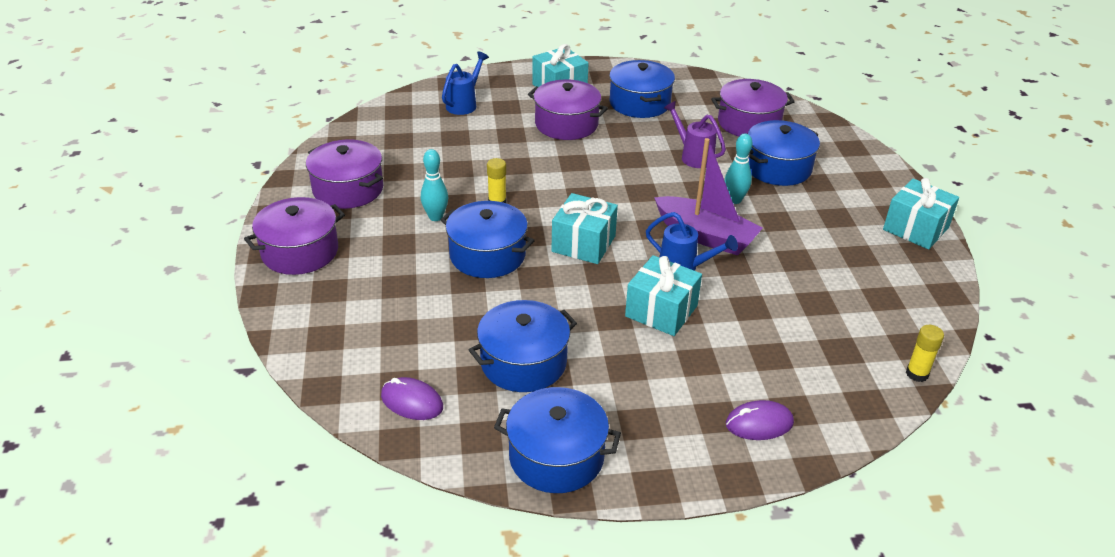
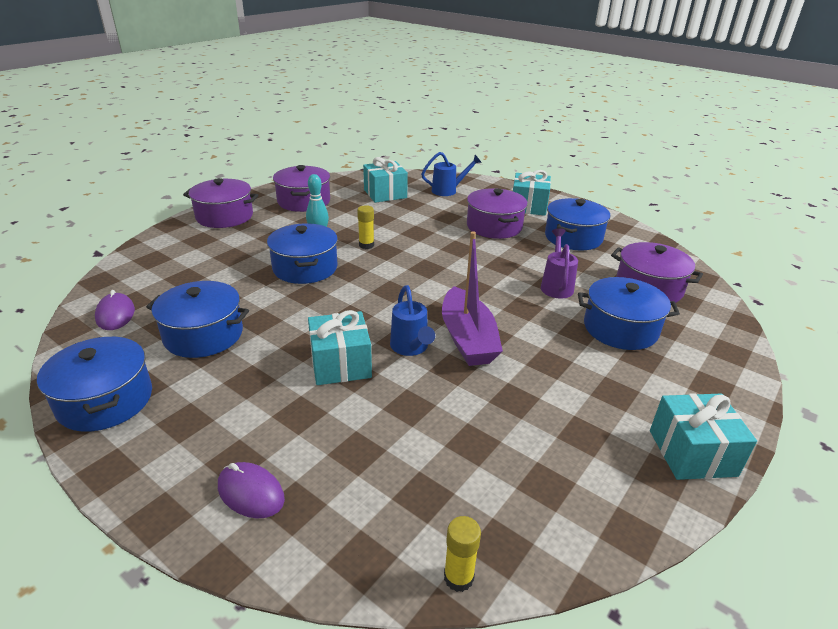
camera: 45 degrees right, 5 degrees down
turquoise gift [551,193,618,264] -> turquoise gift moved to [363,157,408,203]
turquoise bowling pin [725,133,752,204] -> none

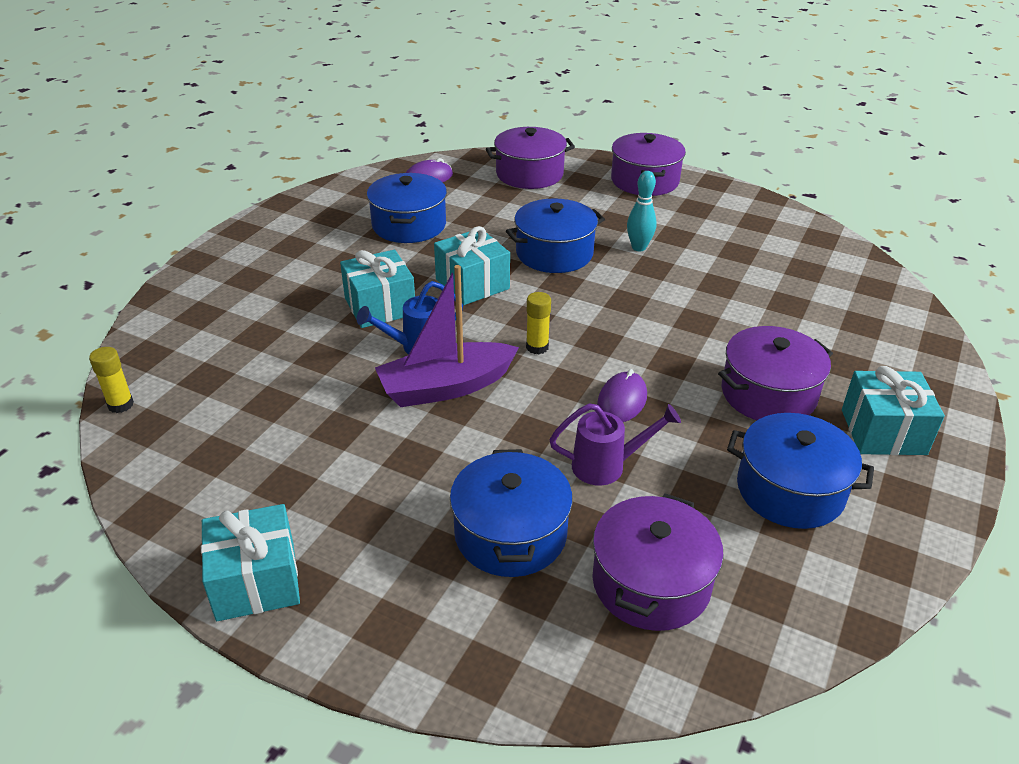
camera: 80 degrees right, 5 degrees up
blue pot [37,337,152,432] -> none
purple mouse [218,462,285,519] -> purple mouse moved to [597,369,647,422]
purple pot [273,165,330,212] -> purple pot moved to [486,127,575,189]
yellow glue stick [357,205,374,249] -> yellow glue stick moved to [526,292,551,354]
turquoise gift [363,157,408,203] -> turquoise gift moved to [434,226,510,305]
blue watering can [421,152,482,196] -> none

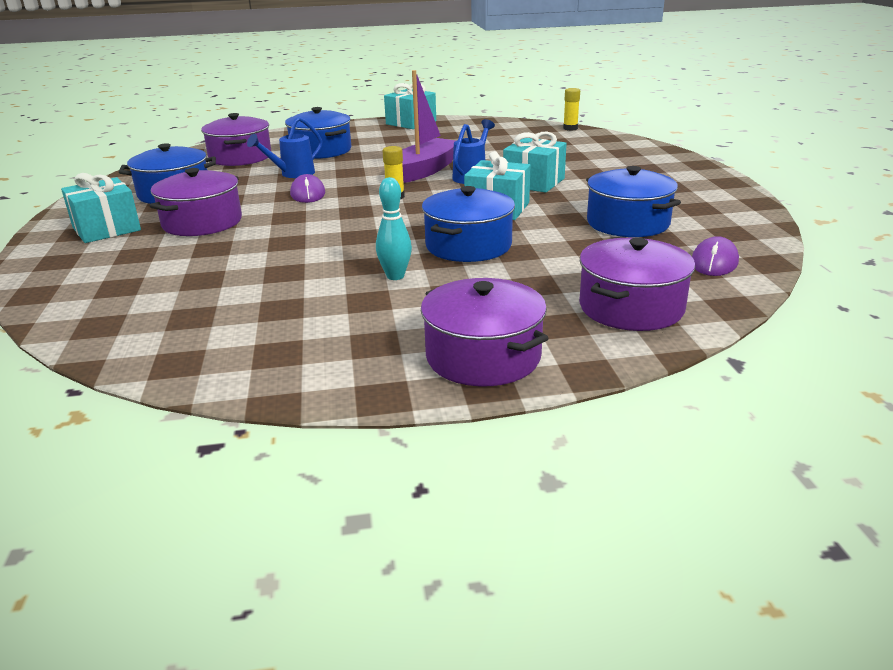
camera: 145 degrees right, 10 degrees down
purple watering can [549,403,681,485] -> blue watering can [247,117,323,178]

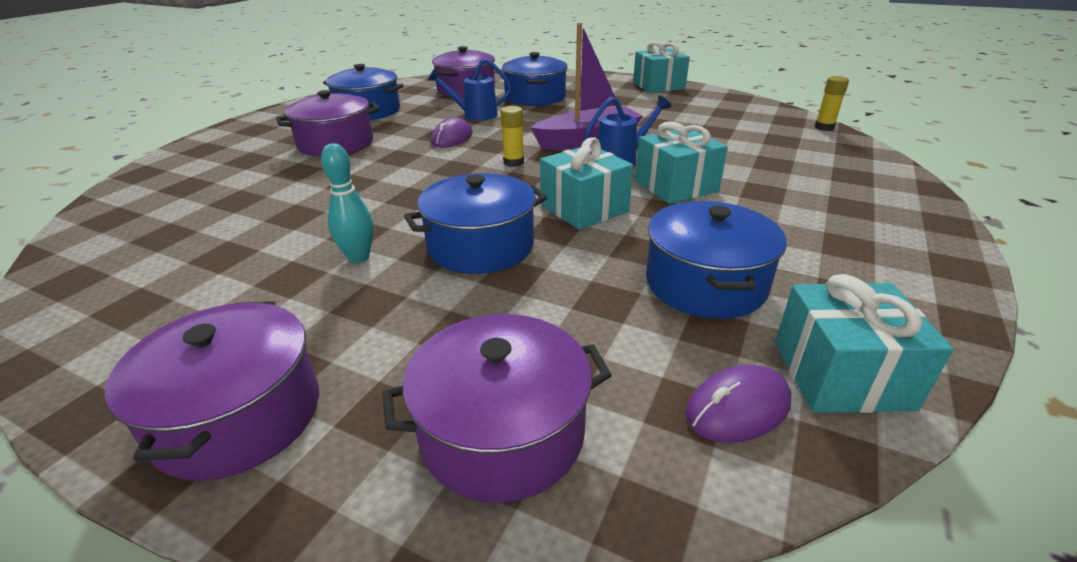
camera: 35 degrees right, 5 degrees up
turquoise gift [61,173,141,243] -> turquoise gift moved to [775,274,953,413]

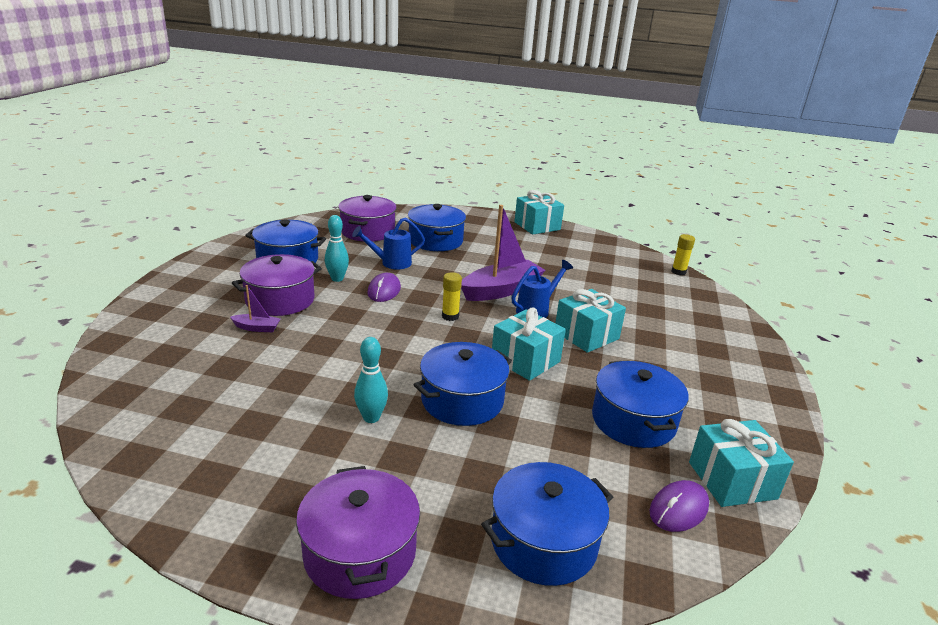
camera: 15 degrees left, 5 degrees down
purple pot [382,314,612,503] -> blue pot [481,462,613,586]
none -> purple boat [230,285,280,332]
none -> turquoise bowling pin [325,215,349,282]

